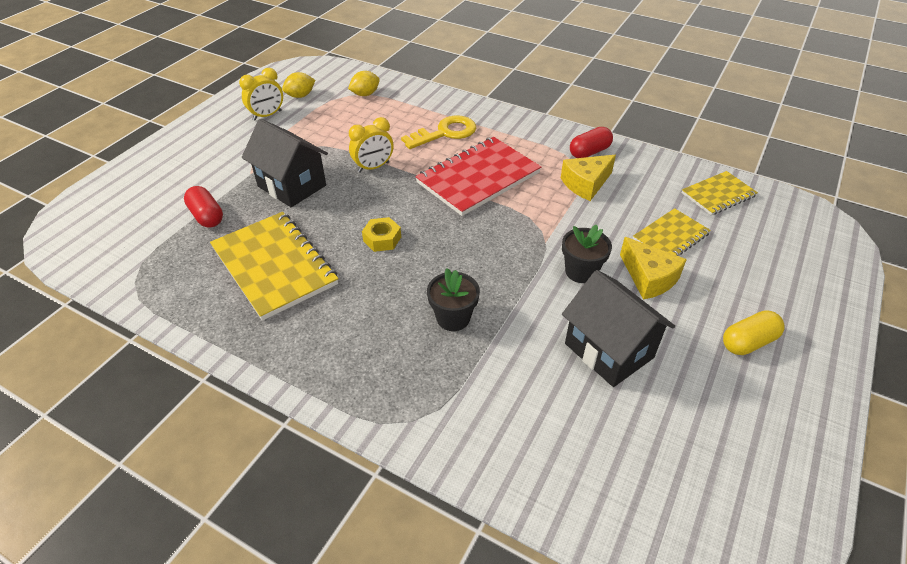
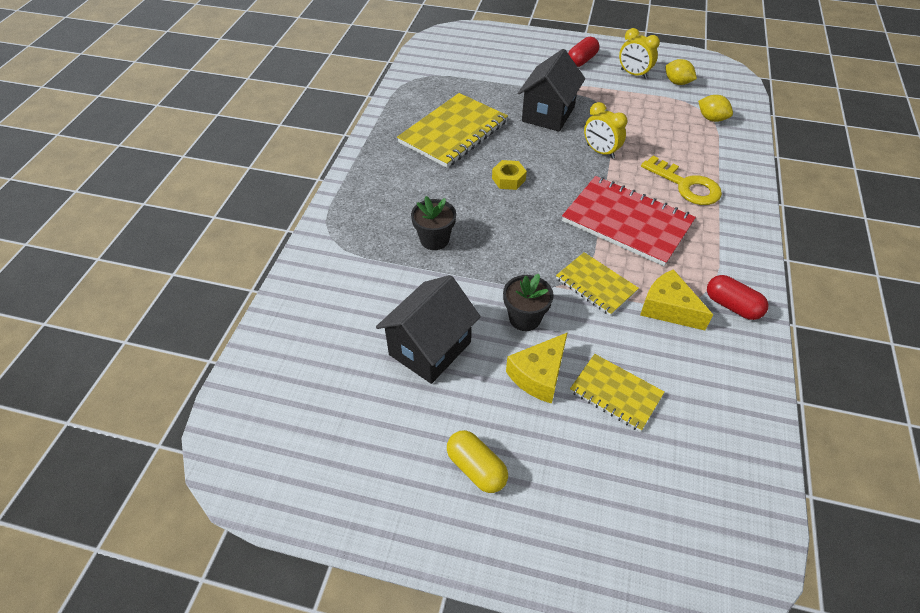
camera: 75 degrees right, 5 degrees up
red capsule [184,186,223,228] -> red capsule moved to [568,37,599,67]
yellow notebook [682,171,758,215] -> yellow notebook moved to [556,252,639,316]

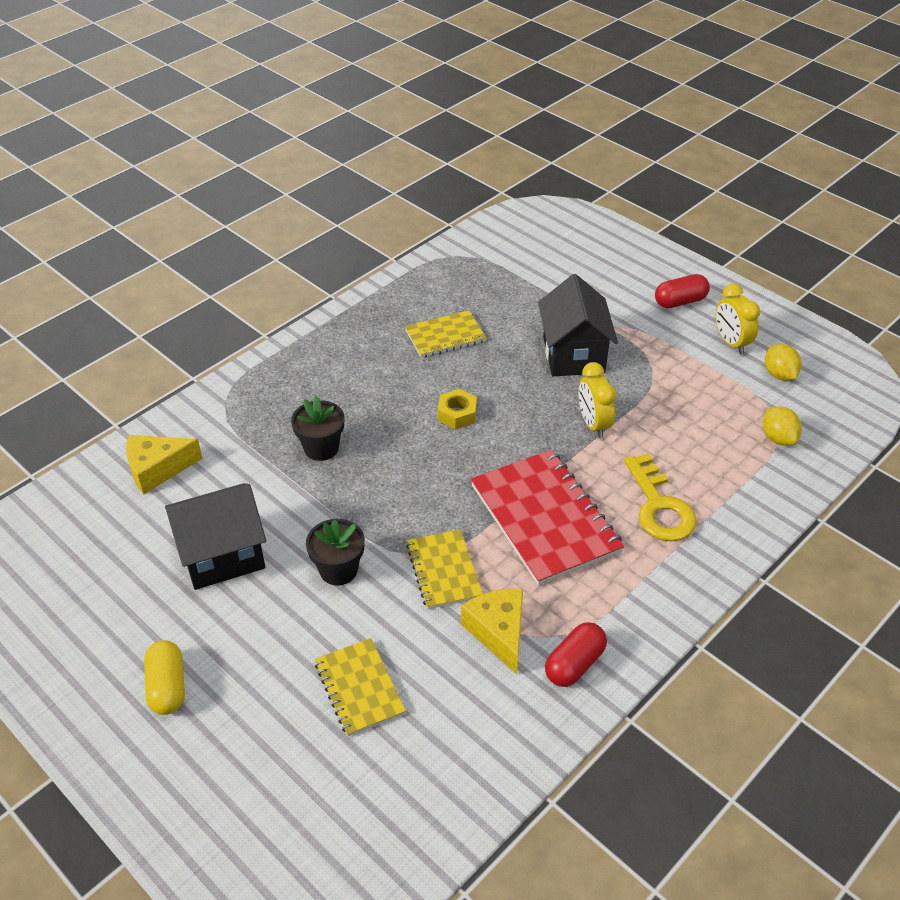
camera: 30 degrees right, 5 degrees down
yellow notebook [397,93,508,168] -> yellow notebook [405,310,486,358], size x0.57
yellow cheese [506,332,568,404] -> yellow cheese moved to [126,435,203,494]
black house [518,49,585,132] -> black house turned 60 degrees counterclockwise [538,274,618,376]
red capsule [707,275,769,320] -> red capsule turned 60 degrees clockwise [545,622,607,687]

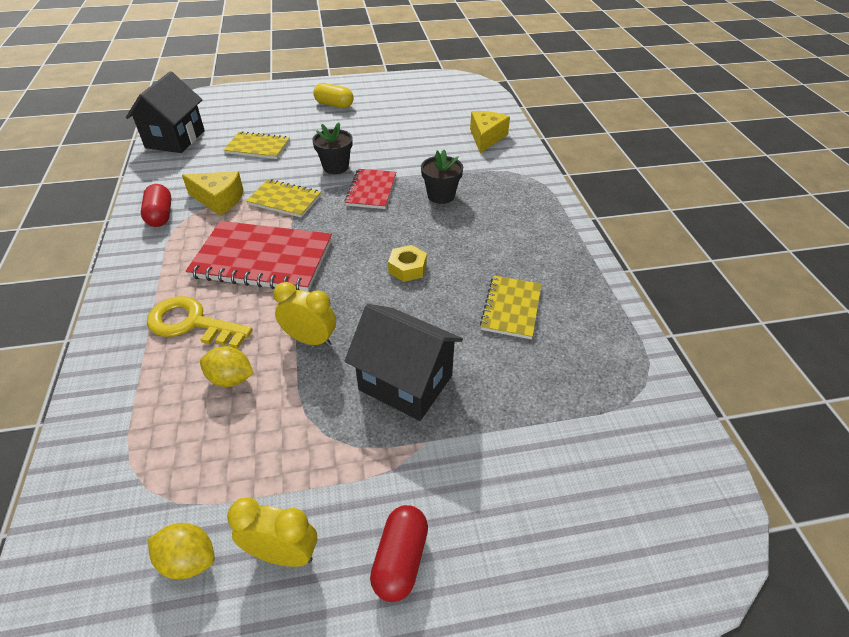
camera: 125 degrees right, 0 degrees up
black house [165,483,266,590] -> black house moved to [126,71,205,153]
yellow lemon [762,406,802,446] -> yellow lemon moved to [200,346,254,387]
none -> red notebook [344,169,396,209]

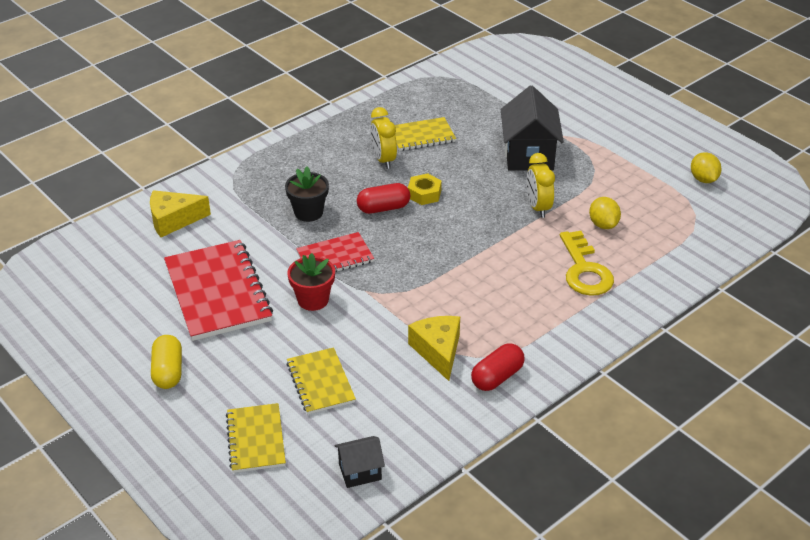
camera: 120 degrees left, 5 degrees down
black house [126,71,205,153] -> black house [335,436,385,488], size x0.52
red notebook [186,221,332,292] -> red notebook moved to [164,240,273,341]
yellow clock [227,497,317,567] -> yellow clock moved to [370,107,397,169]
yellow notebook [246,179,321,218] -> yellow notebook moved to [226,403,286,473]
black flower pot [312,122,353,174] -> red flower pot [287,253,335,311]
red capsule [370,505,428,602] -> red capsule moved to [357,183,410,214]

